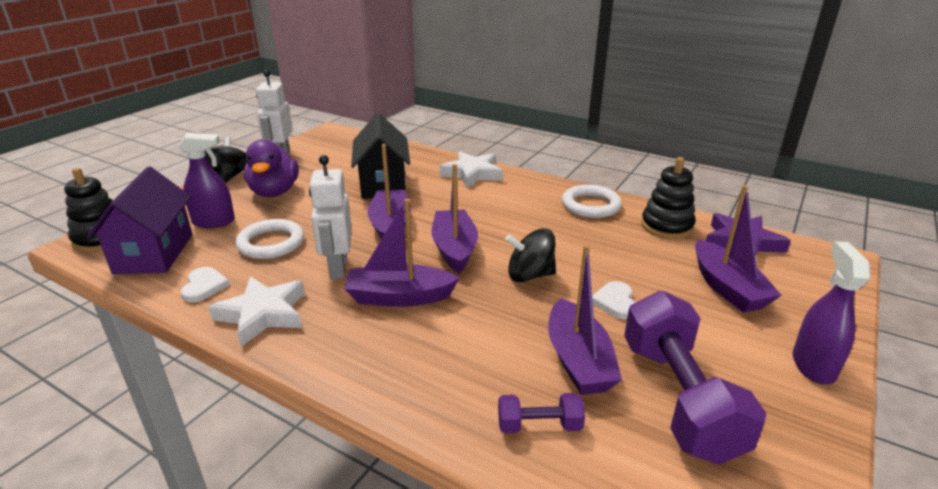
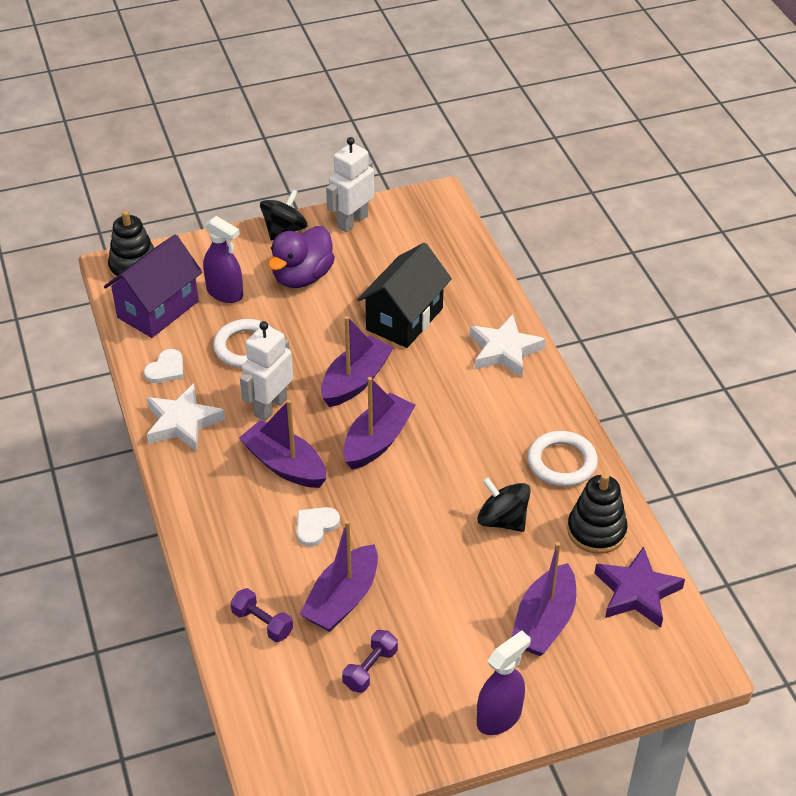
camera: 40 degrees right, 15 degrees up
black spinning top [505,228,556,282] -> black spinning top moved to [477,477,531,532]
white heart [592,281,636,319] -> white heart moved to [297,507,340,547]
purple dumbbell [624,291,766,465] -> purple dumbbell [342,630,398,693], size x0.46

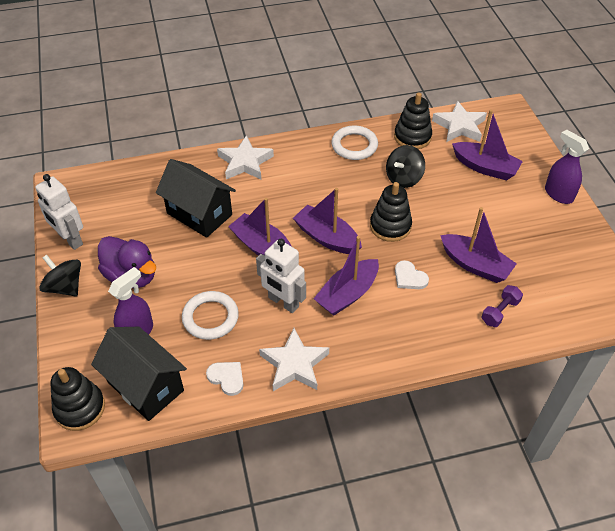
camera: 85 degrees left, 5 degrees up
purple house [104,235,203,338] -> black house [91,327,187,421]
purple dumbbell [342,630,398,693] -> none
purple star [595,547,685,628] -> white star [432,101,487,142]
none -> black stacking toy [370,182,412,242]

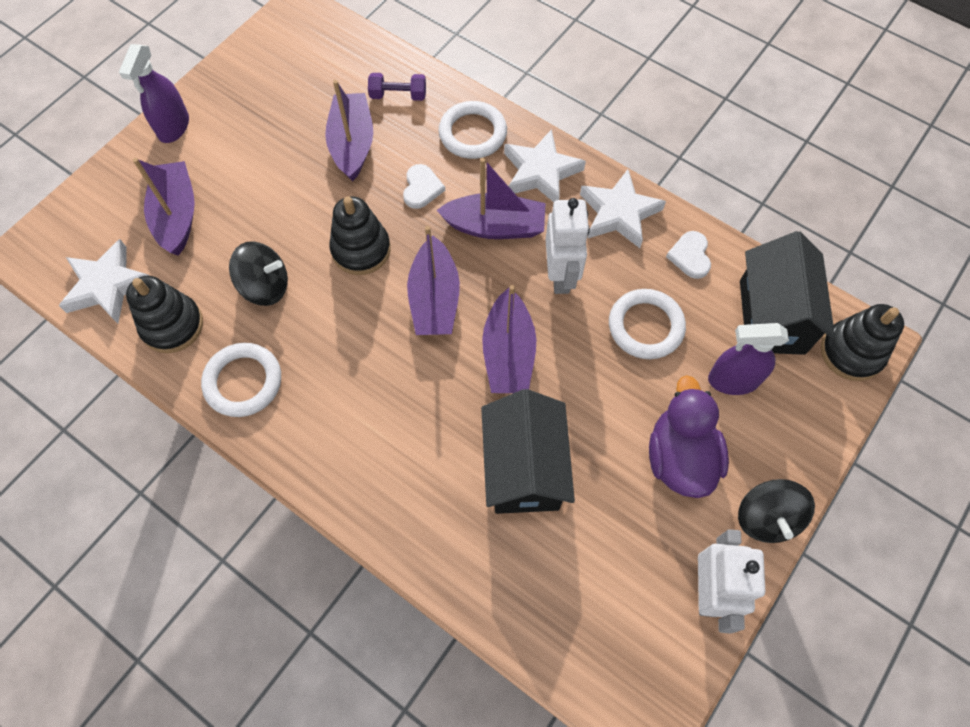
camera: 130 degrees left, 15 degrees up
white star [217,135,274,179] -> white star moved to [504,129,586,202]
none -> white ring [439,101,507,159]

